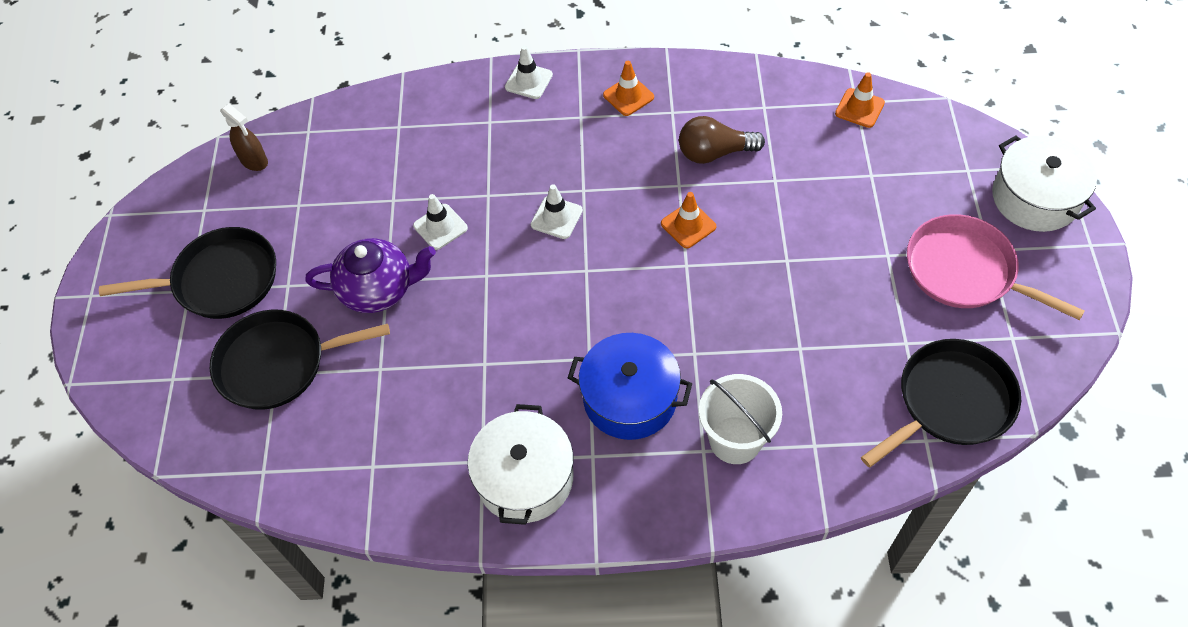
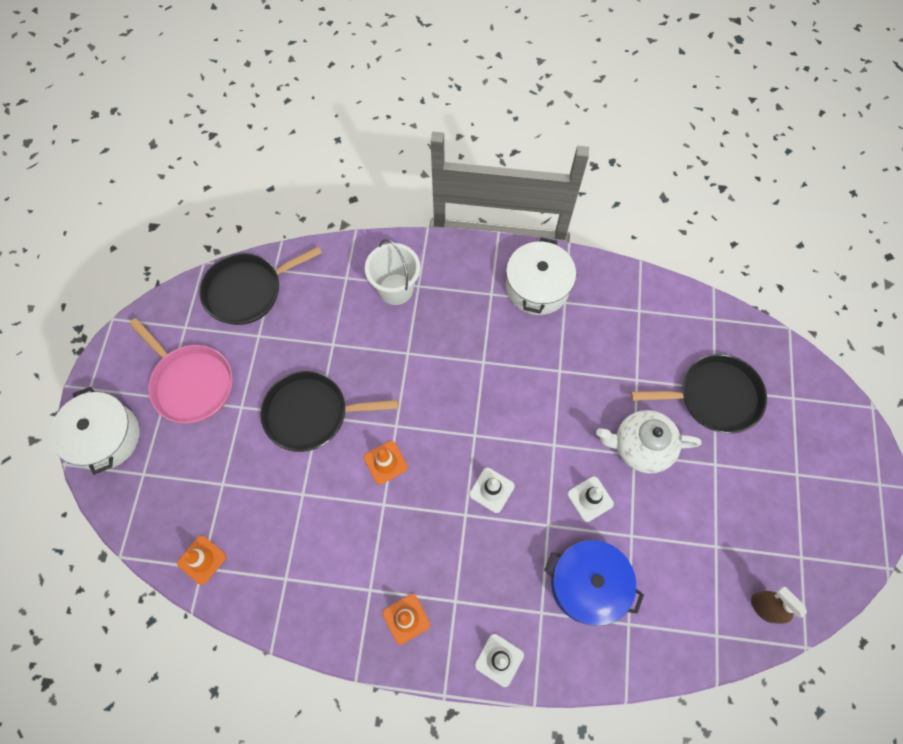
camera: 175 degrees left, 10 degrees up
black pan [99,227,276,319] -> black pan moved to [260,371,398,452]
purple teapot [305,238,436,313] -> white teapot [596,410,702,474]
blue pot [568,333,692,440] -> blue pot moved to [544,540,644,626]
brown light bulb [679,116,765,164] -> none

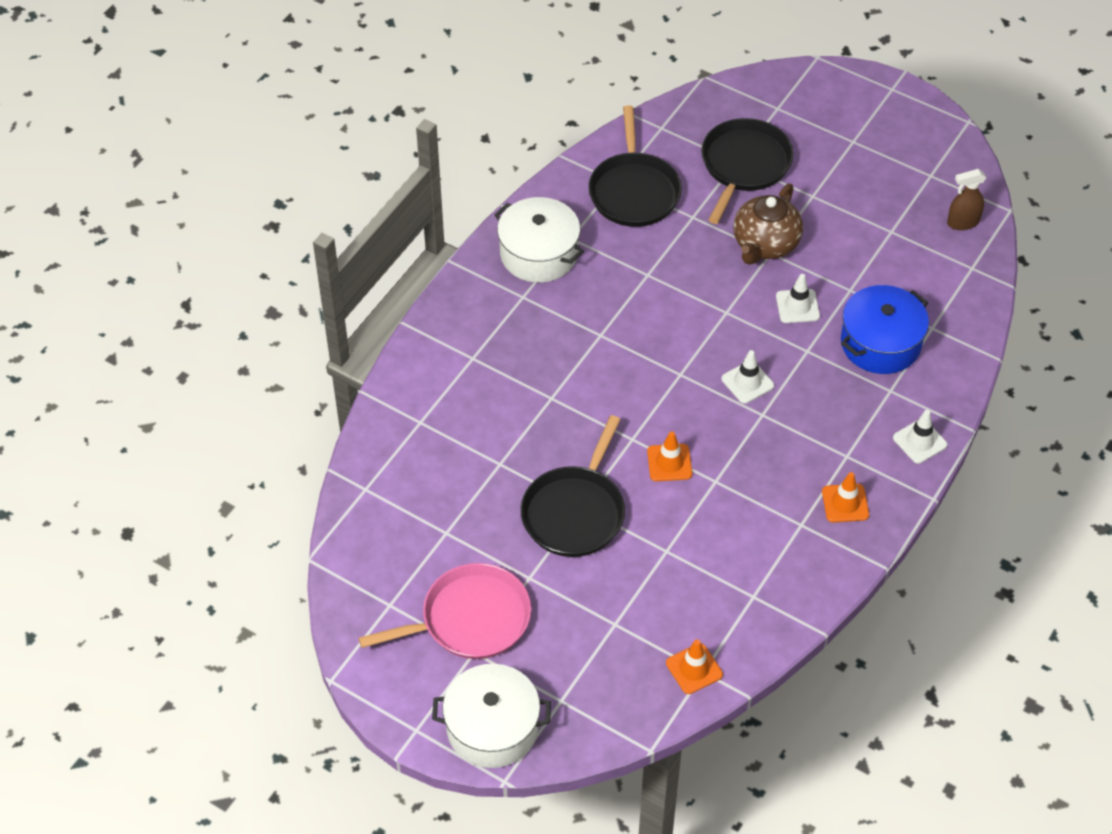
camera: 65 degrees left, 15 degrees down
black pan [200,246,322,325] -> black pan moved to [588,105,682,227]
white bucket [365,239,420,305] -> none
white teapot [596,410,702,474] -> brown teapot [733,184,803,265]

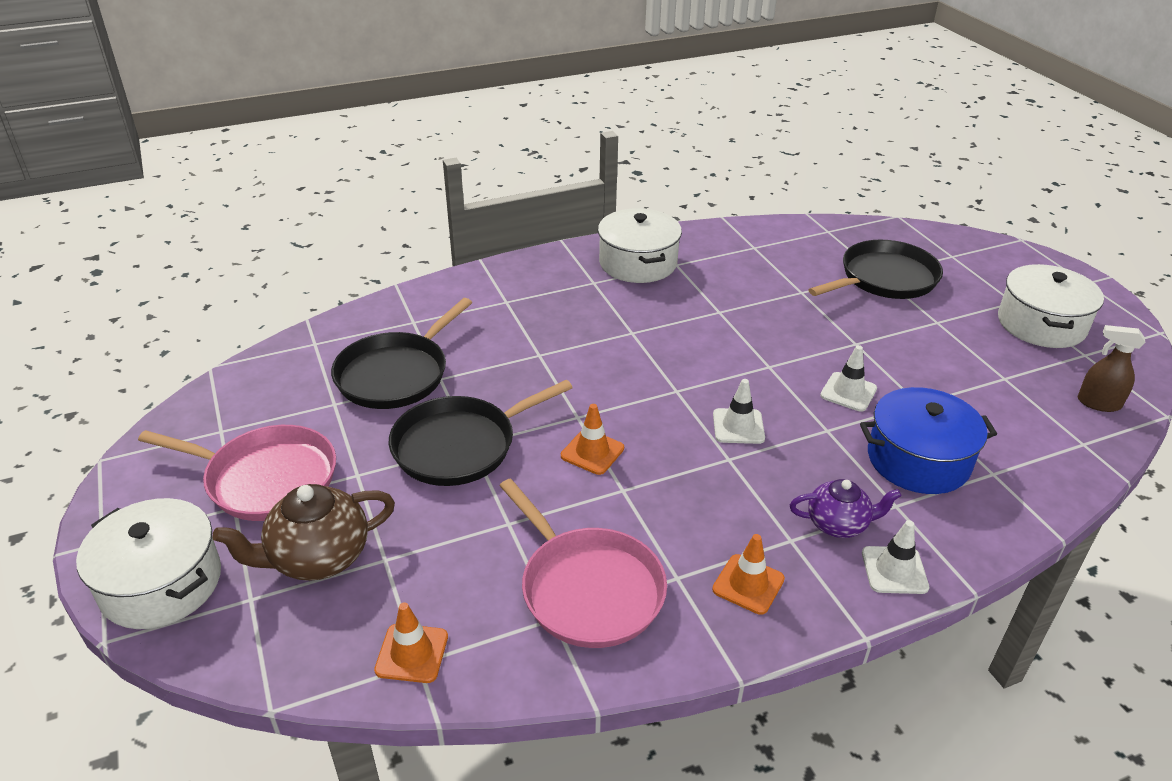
camera: 35 degrees right, 15 degrees down
black pan [588,105,682,227] -> black pan moved to [331,298,472,409]
brown teapot [733,184,803,265] -> brown teapot moved to [212,484,395,581]
none -> pink pan [499,479,667,648]
none -> purple teapot [790,479,902,538]
none -> white pot [998,264,1104,348]

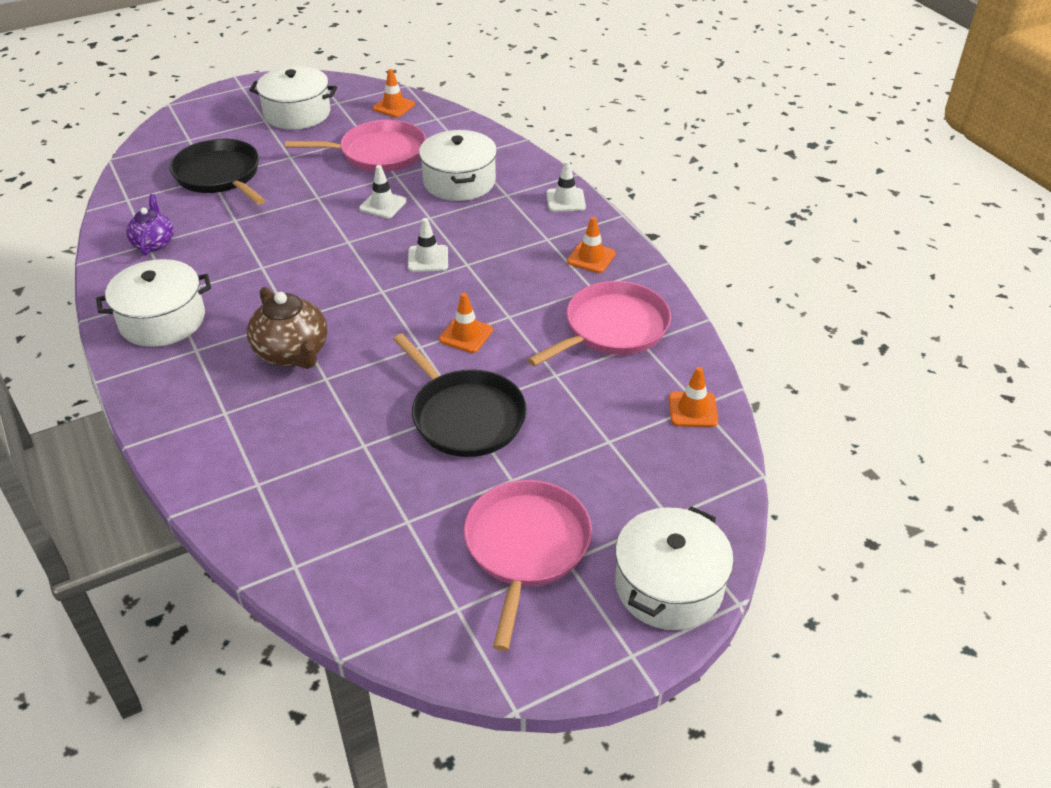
camera: 95 degrees left, 5 degrees up
brown teapot [212,484,395,581] -> brown teapot moved to [247,287,328,369]
black pan [331,298,472,409] -> none
purple teapot [790,479,902,538] -> purple teapot moved to [126,194,174,255]
blue pot [860,387,997,494] -> white pot [419,130,497,201]
brown spray bottle [1078,325,1145,412] -> orange traffic cone [373,69,415,117]
none -> pink pan [285,120,426,172]

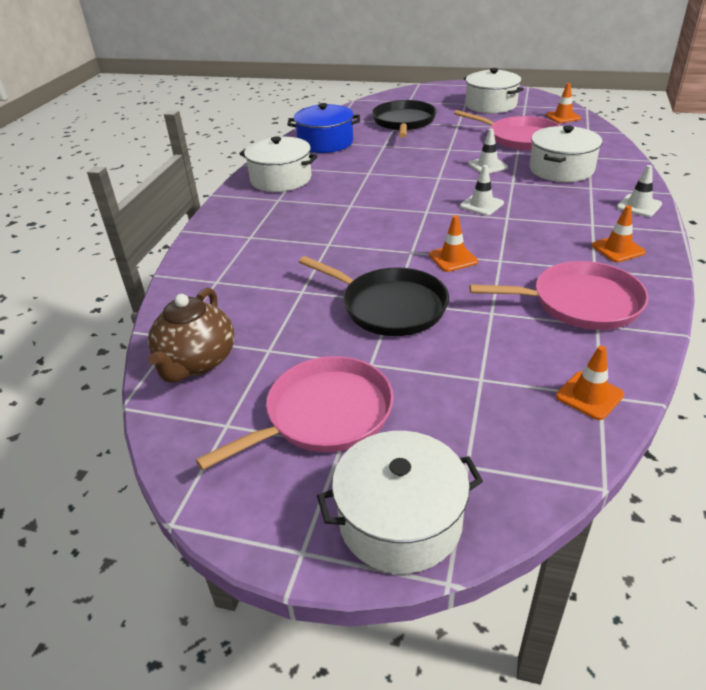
camera: 45 degrees right, 5 degrees down
purple teapot [126,194,174,255] -> blue pot [287,103,360,153]
brown teapot [247,287,328,369] -> brown teapot moved to [148,288,234,383]
black pan [393,333,527,457] -> black pan turned 60 degrees counterclockwise [299,256,449,336]

